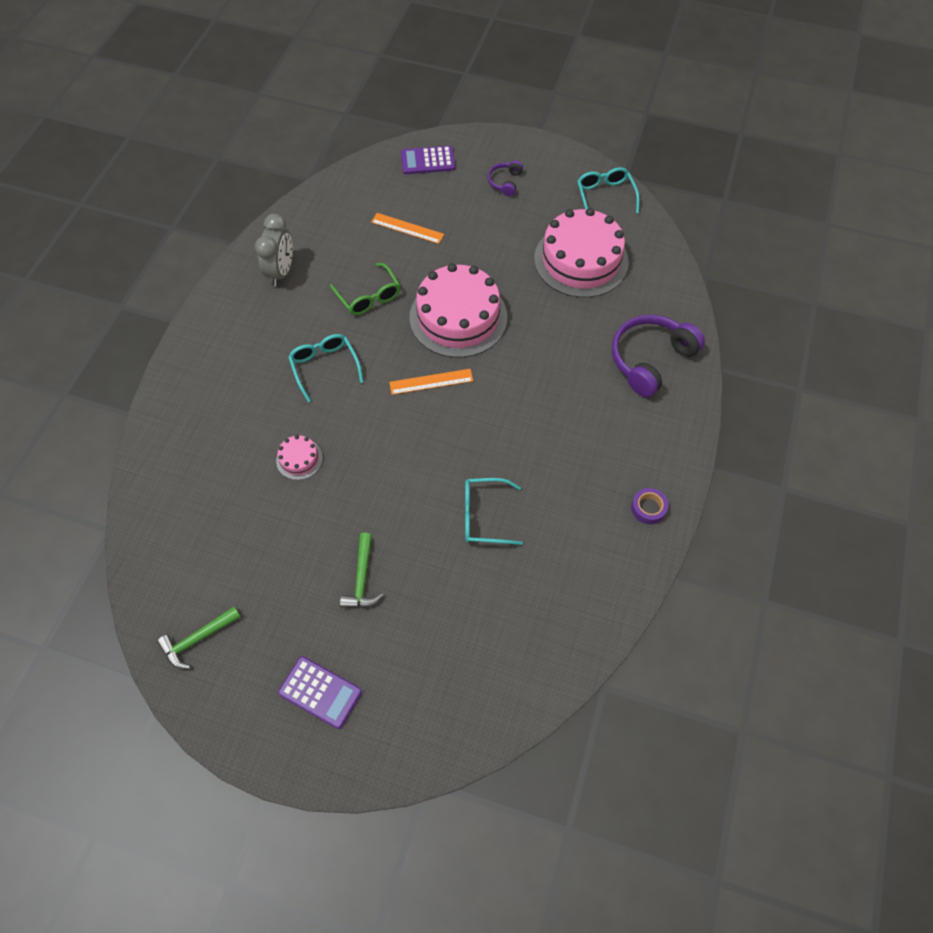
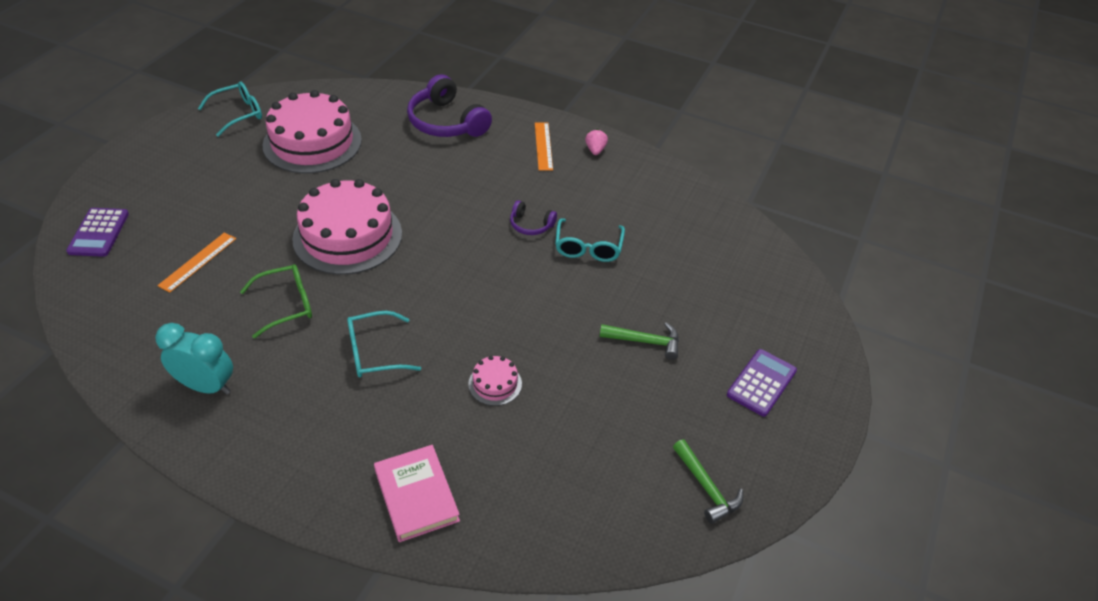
camera: 85 degrees left, 15 degrees down
grey clock [255,214,293,287] -> turquoise clock [155,323,233,395]
orange ruler [389,369,473,395] -> orange ruler moved to [535,122,553,171]
purple headphones [488,160,523,196] -> purple headphones moved to [510,200,557,235]
turquoise glasses [577,167,640,213] -> turquoise glasses turned 150 degrees clockwise [198,81,262,137]
purple tape [631,488,668,524] -> pink strawberry [585,129,608,155]
none -> pink book [374,445,460,542]

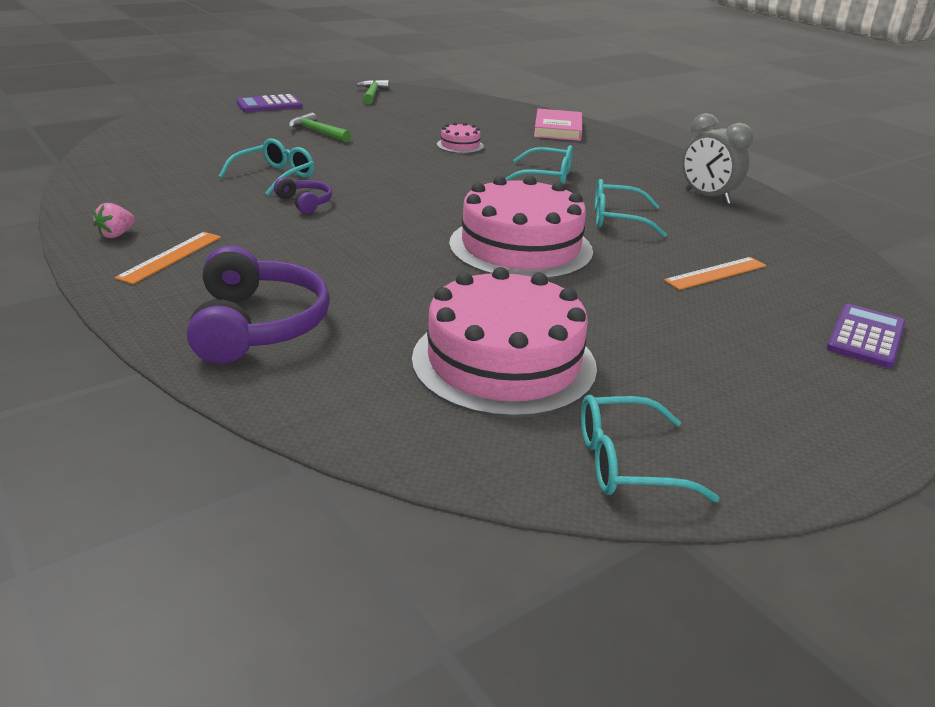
camera: 150 degrees left, 15 degrees down
turquoise clock [155,323,233,395] -> grey clock [682,113,753,204]
green glasses [240,264,312,338] -> turquoise glasses [595,179,667,237]

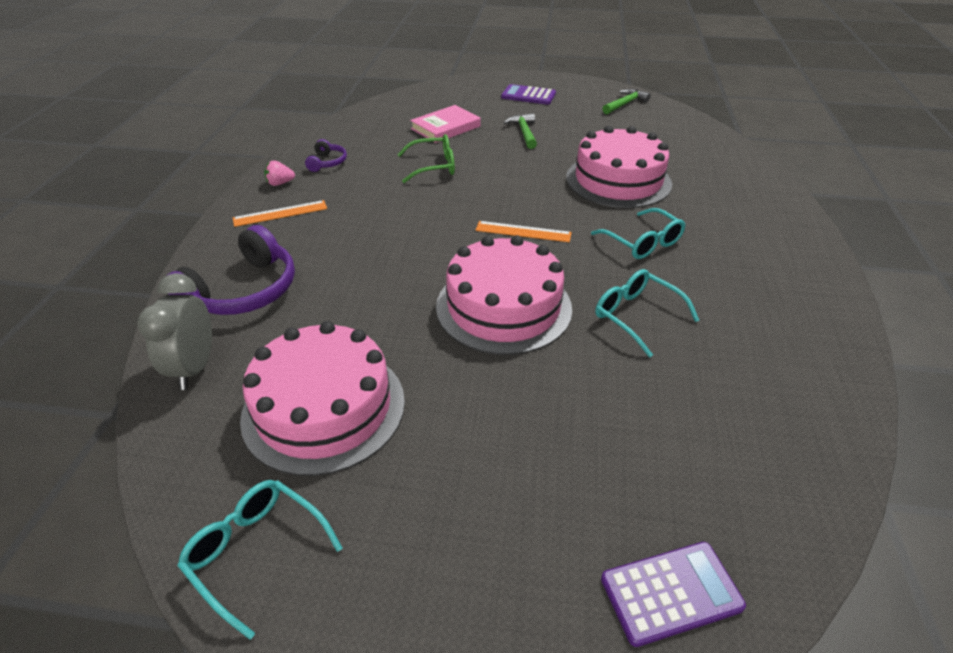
camera: 45 degrees right, 10 degrees up
turquoise glasses [219,138,314,196] -> green glasses [397,134,455,183]
purple headphones [274,177,332,214] -> purple headphones moved to [305,139,347,172]
pink cake [437,122,484,153] -> pink cake [566,126,672,208], size x2.32
pink book [534,109,582,141] -> pink book moved to [410,105,481,143]
orange ruler [664,257,766,290] -> orange ruler moved to [475,221,572,242]
grey clock [682,113,753,204] -> grey clock moved to [137,273,212,390]

